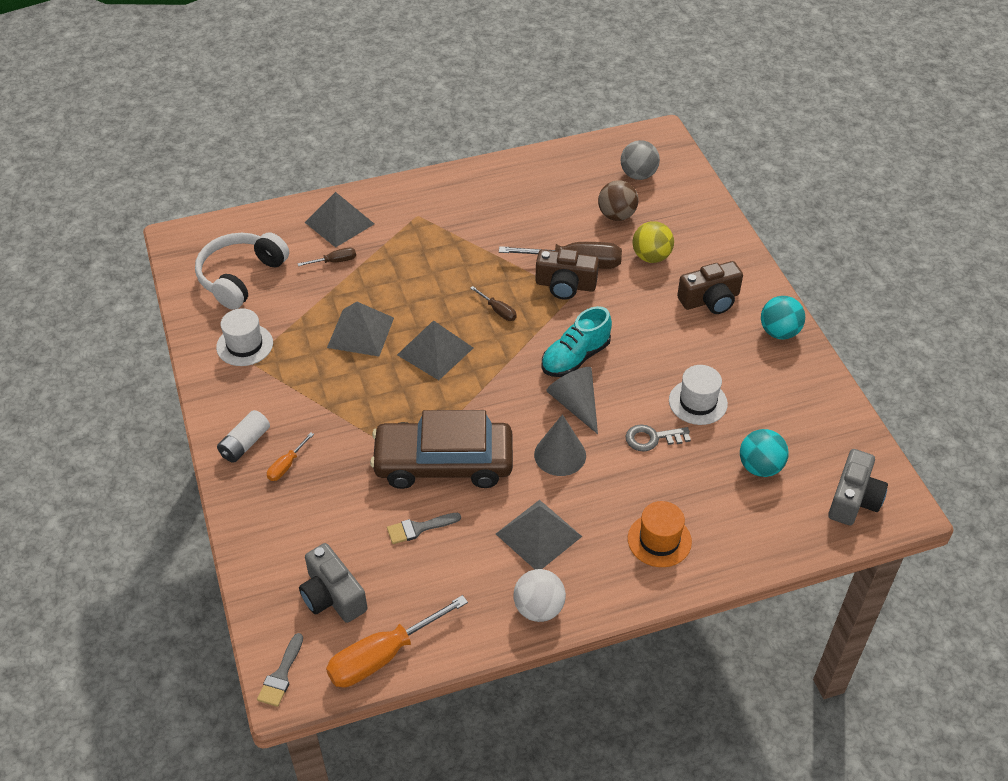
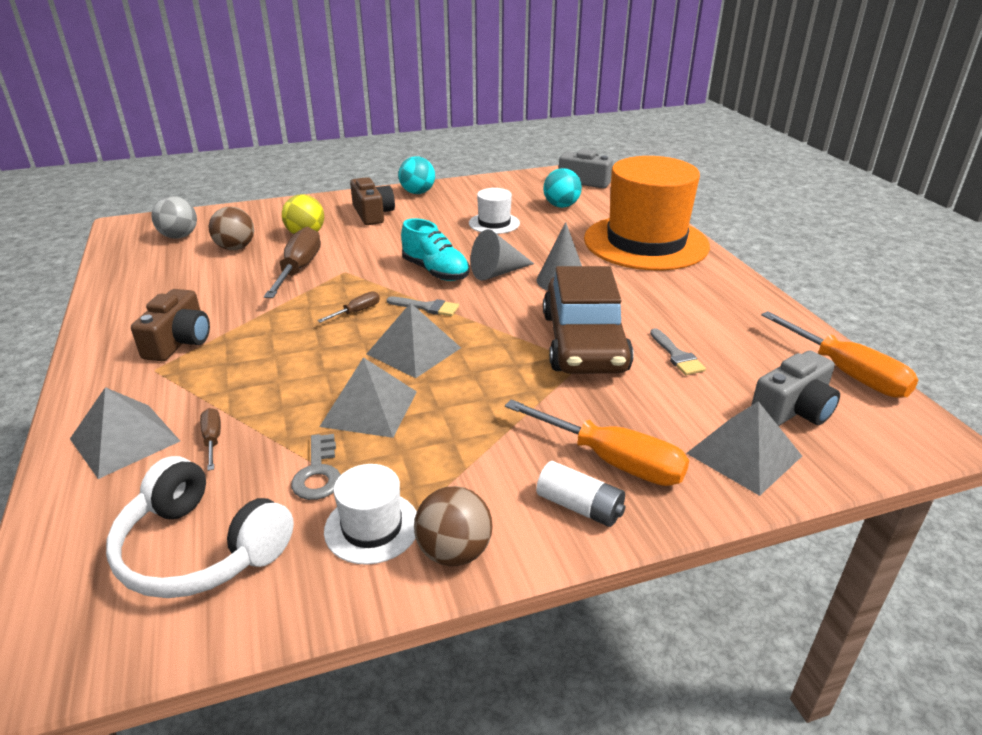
camera: 90 degrees left, 15 degrees down
grey brush [257,633,303,707] -> grey brush moved to [387,297,459,316]
orange screwdriver [267,433,314,481] -> orange screwdriver [505,399,689,486], size x2.08
grey pyramid [496,500,582,569] -> grey pyramid moved to [686,401,802,496]
white ball [513,569,566,622] -> none
brown camera [535,249,599,300] -> brown camera moved to [131,289,210,361]
grey key [625,424,691,452] -> grey key moved to [291,434,341,500]
orange hat [628,501,692,567] -> orange hat [584,156,710,270], size x2.29
none -> brown ball [414,486,492,566]

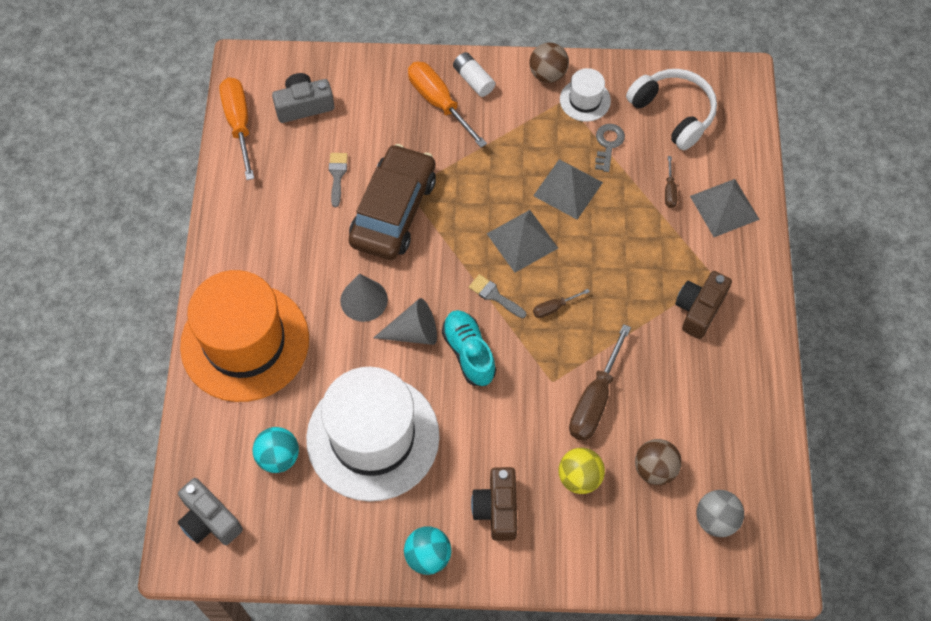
camera: 160 degrees left, 30 degrees up
white hat [469,188,520,234] -> white hat [306,367,440,501], size x2.29
grey pyramid [686,401,802,496] -> none

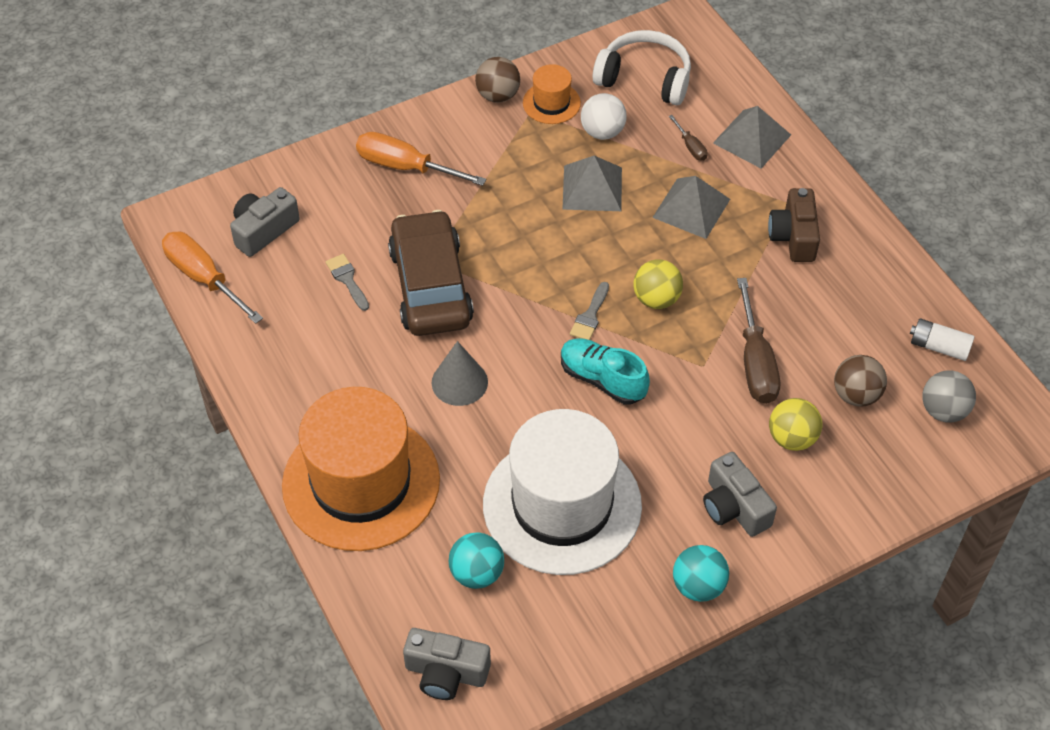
camera: 30 degrees left, 10 degrees down
grey cone [373,298,437,345] -> none
white battery [453,52,495,97] -> white battery moved to [910,318,974,361]
grey brush [469,274,526,318] -> grey brush turned 75 degrees counterclockwise [570,282,609,340]
brown camera [471,467,517,541] -> grey camera [703,452,777,537]
grey pyramid [487,210,558,273] -> grey pyramid moved to [652,176,730,239]
brown screwdriver [533,289,590,318] -> yellow ball [633,259,683,309]
white hat [560,68,611,122] -> orange hat [523,64,581,124]
grey key [595,124,625,172] -> white ball [581,93,627,140]

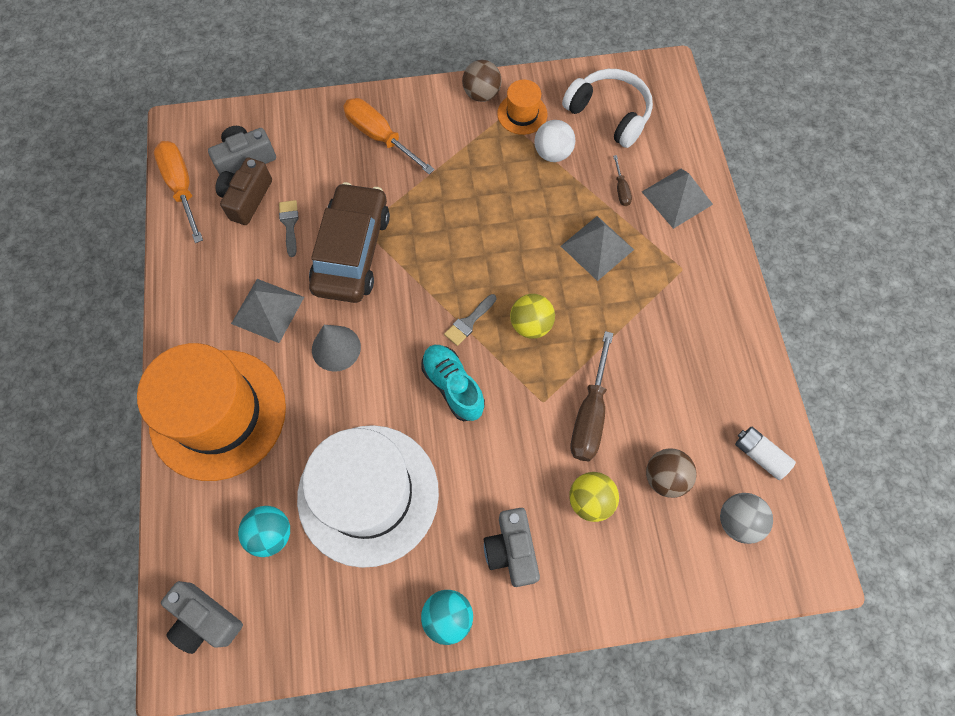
camera: 20 degrees right, 15 degrees up
grey pyramid [562,156,622,211] -> grey pyramid moved to [231,279,304,343]
brown camera [768,188,820,262] -> brown camera moved to [216,157,272,225]

